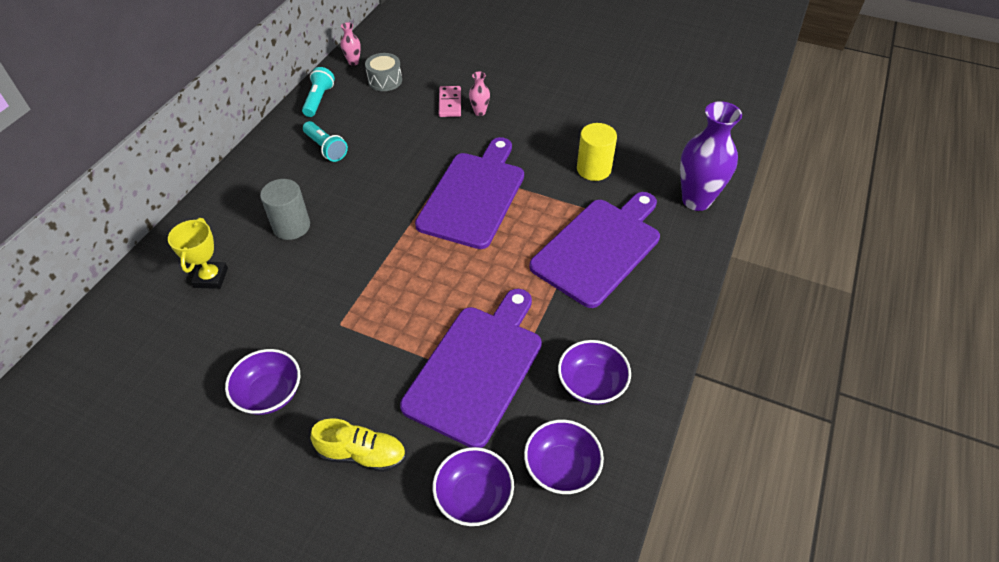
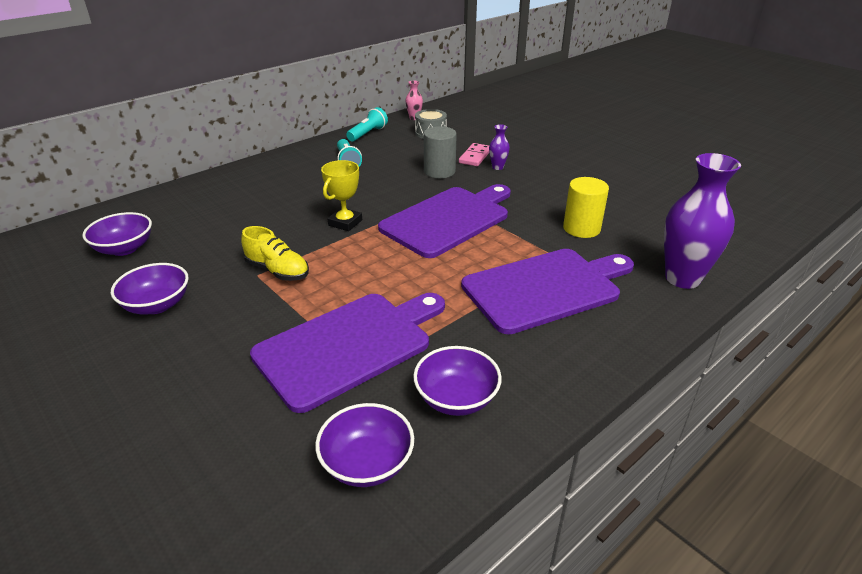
camera: 25 degrees right, 15 degrees down
yellow trophy [168,218,228,289] -> yellow trophy moved to [321,160,362,231]
grey cylinder [260,179,310,240] -> grey cylinder moved to [424,126,457,178]
yellow shoe [311,418,406,472] -> yellow shoe moved to [241,226,309,281]
purple bowl [433,447,514,526] -> purple bowl moved to [82,212,152,256]
pink vase [469,72,490,116] -> purple vase [489,124,510,170]

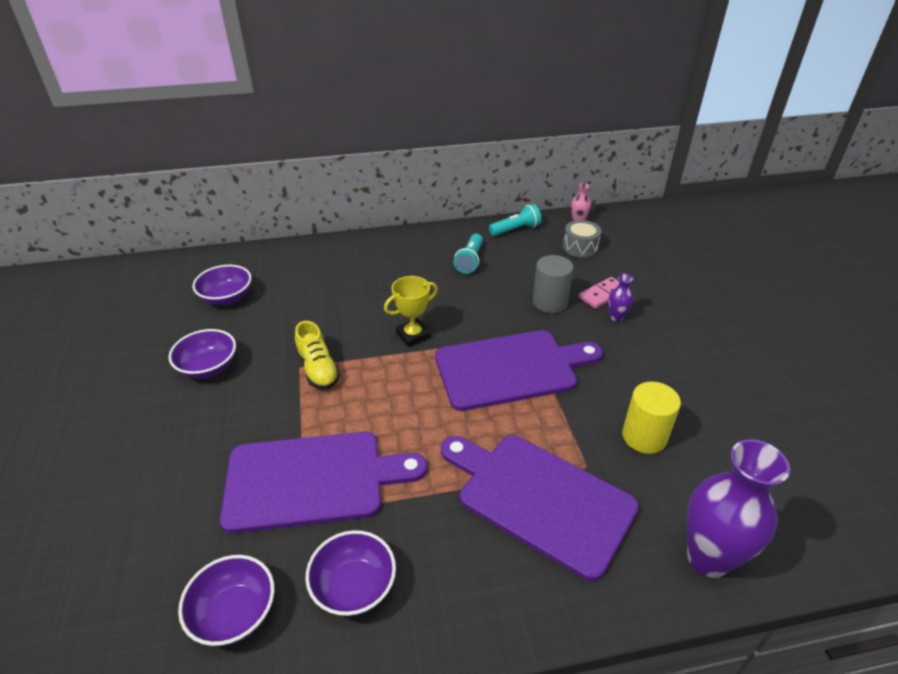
camera: 30 degrees right, 5 degrees up
purple cutting board [461,249,634,334] -> purple cutting board turned 150 degrees counterclockwise [441,435,639,581]

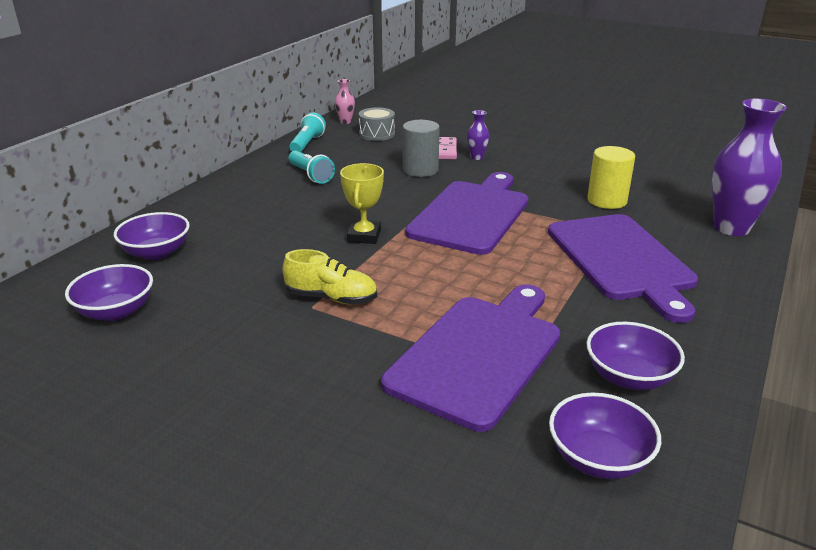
camera: 50 degrees left, 10 degrees down
purple bowl [168,329,236,379] -> purple bowl moved to [114,212,190,260]
purple cutting board [441,435,639,581] -> purple cutting board turned 90 degrees counterclockwise [548,214,698,323]

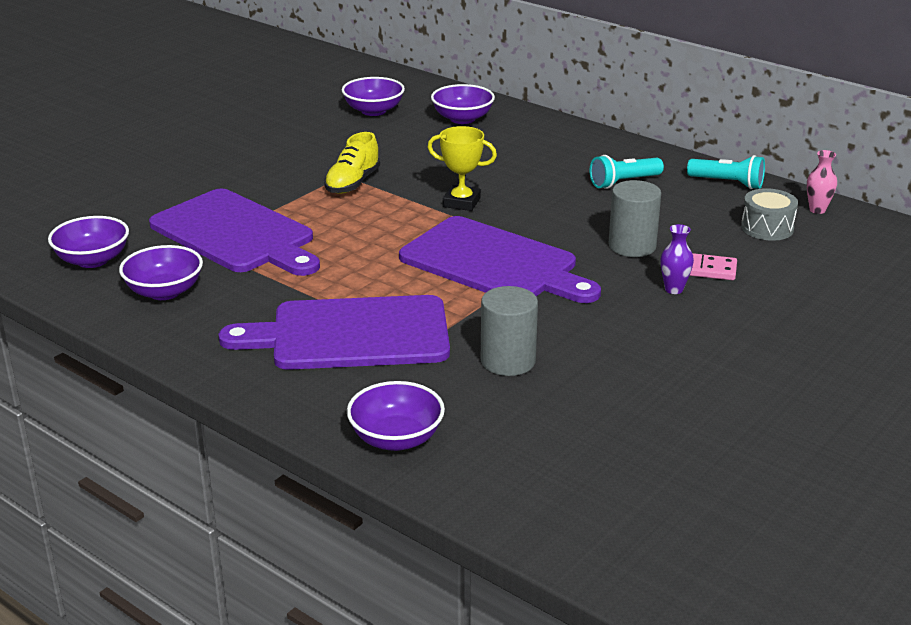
camera: 100 degrees right, 0 degrees up
yellow cylinder [587,146,635,209] -> grey cylinder [481,286,538,376]
purple vase [712,99,787,236] -> purple bowl [347,381,445,451]

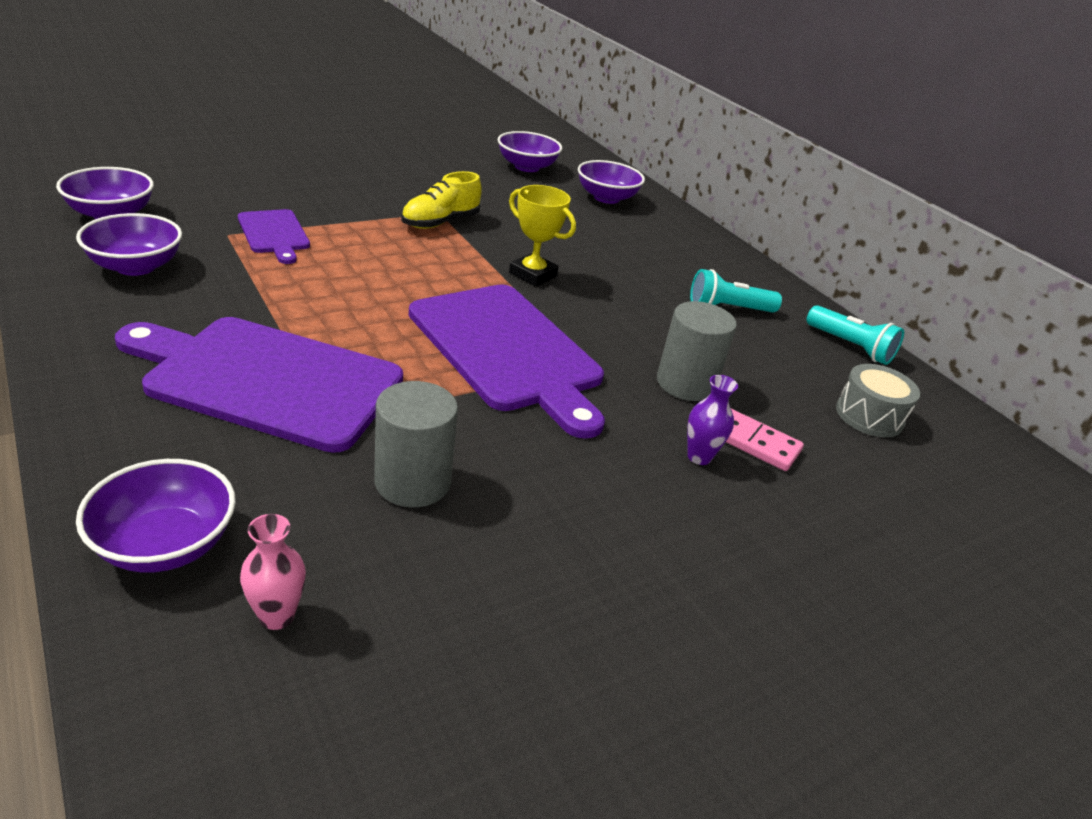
camera: 15 degrees right, 5 degrees up
purple cutting board [149,189,320,276] -> purple cutting board [238,209,310,264], size x0.50
pink vase [807,150,837,214] -> pink vase moved to [240,514,306,630]

